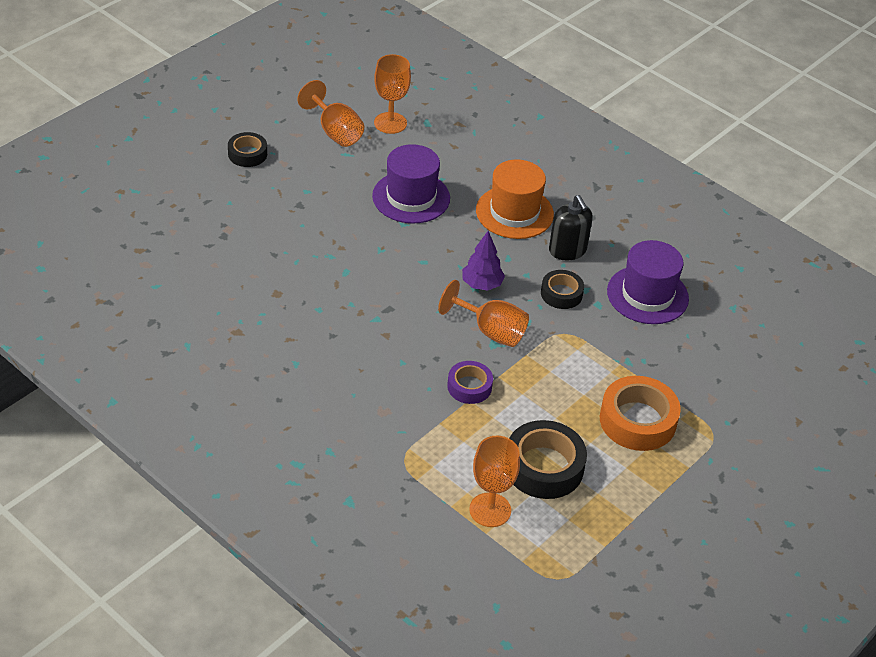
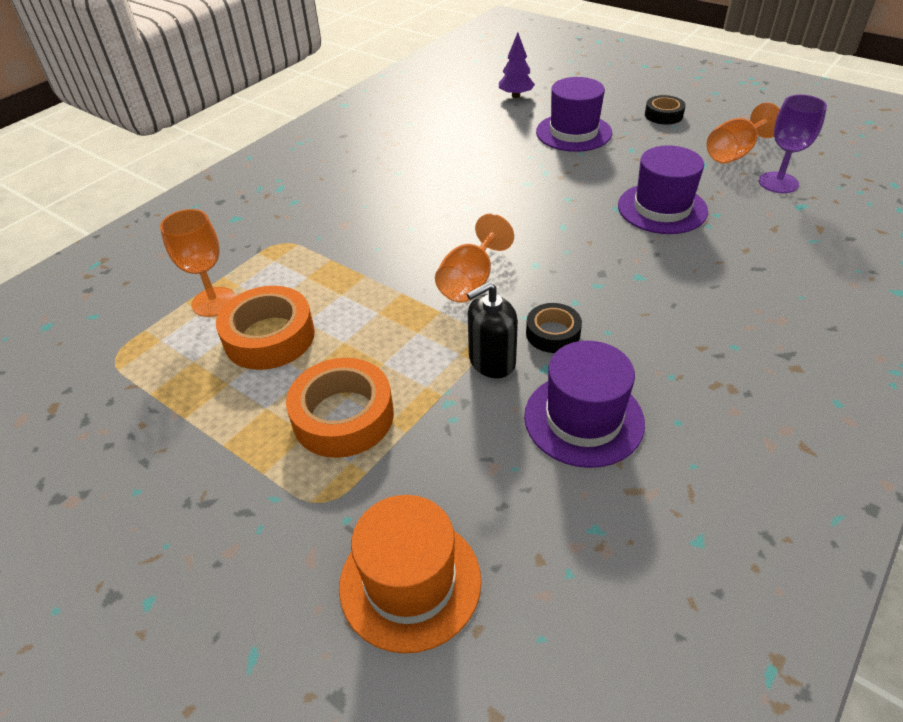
camera: 90 degrees right, 0 degrees up
orange goblet [374,54,411,134] -> purple goblet [759,95,827,193]
purple tape [447,361,493,404] -> none
purple tree [462,231,505,291] -> purple tree moved to [499,32,535,98]
orange hat [476,159,554,239] -> orange hat moved to [339,495,481,654]
black tape [509,420,587,499] -> orange tape [216,286,315,370]
black soap dispenser [549,195,593,261] -> black soap dispenser moved to [467,282,518,378]
none -> purple hat [536,77,612,152]

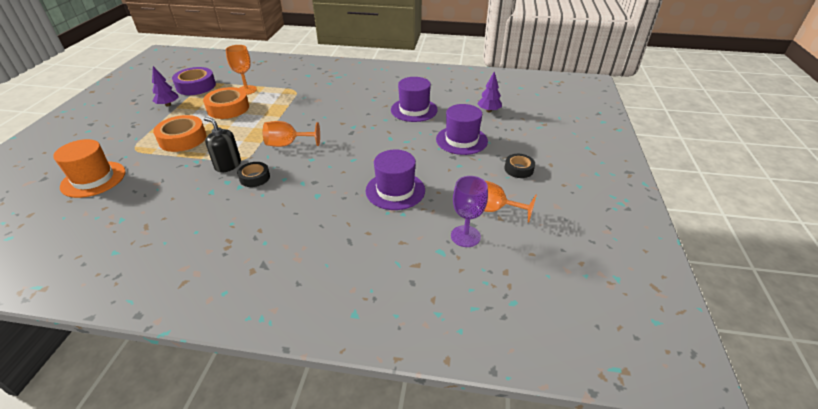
camera: 60 degrees right, 5 degrees down
purple hat [524,341,645,468] -> purple hat moved to [391,77,438,122]
none -> purple tree [152,66,178,107]
none -> purple tape [172,67,216,95]

